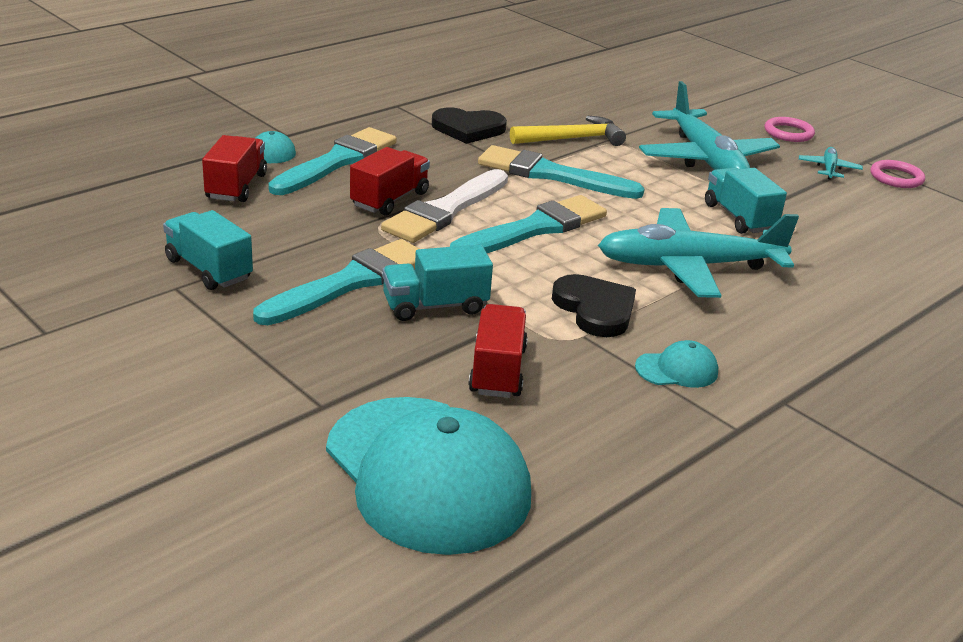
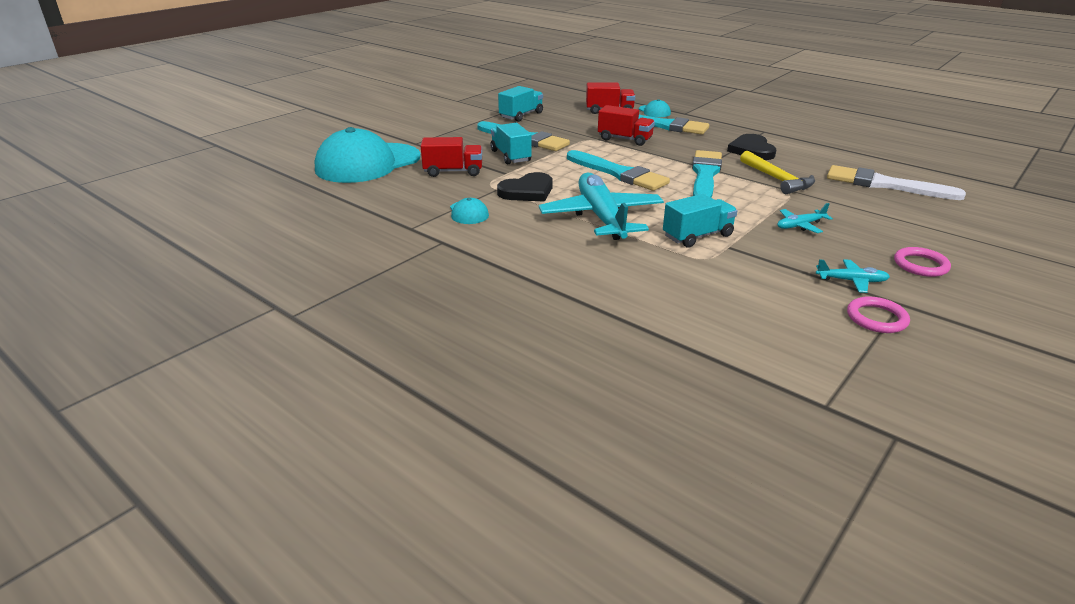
camera: 85 degrees right, 0 degrees up
white brush [381,169,508,243] -> white brush moved to [827,165,966,200]
turquoise plane [639,81,780,170] -> turquoise plane [777,203,833,233], size x0.43

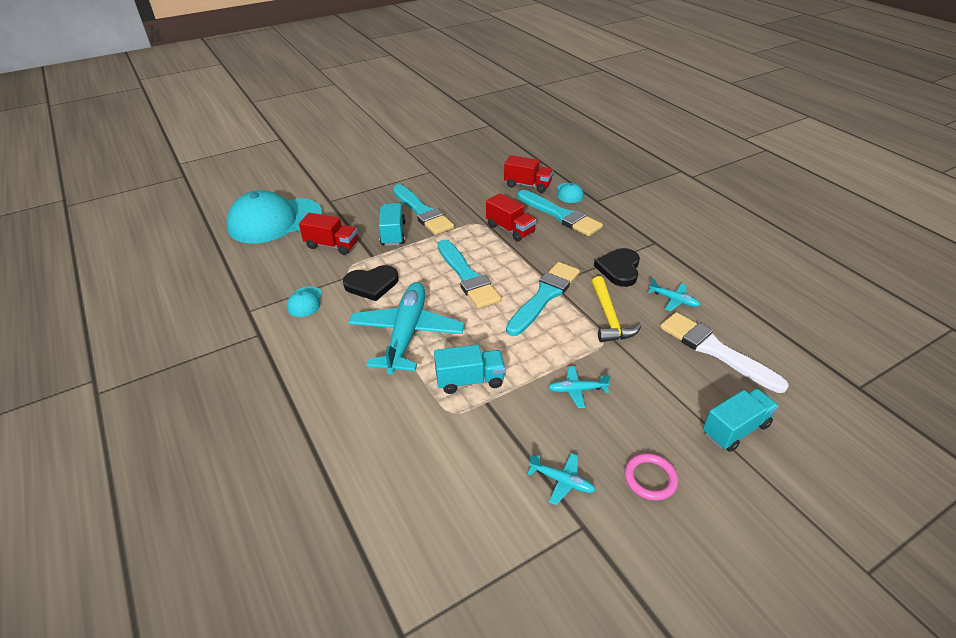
camera: 20 degrees right, 10 degrees up
turquoise truck [498,86,543,122] -> turquoise truck moved to [703,388,779,452]
pink ring [847,296,910,333] -> none
none -> turquoise plane [648,279,700,311]

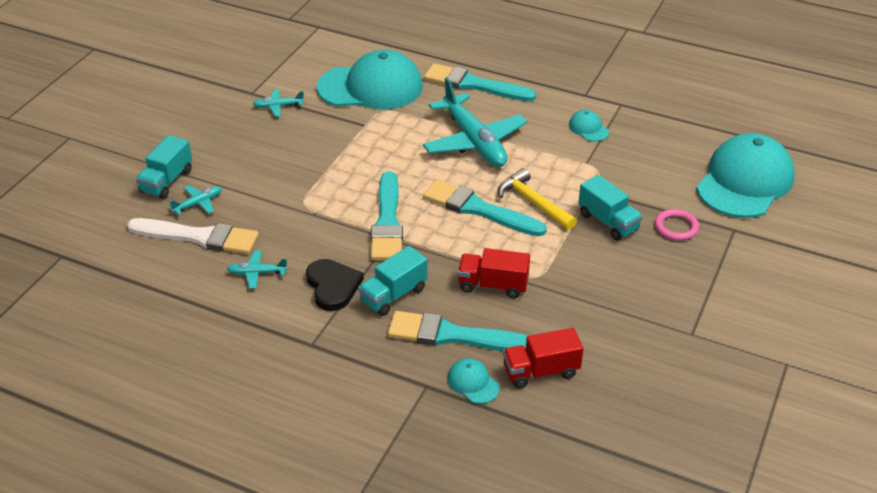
camera: 145 degrees right, 0 degrees up
red truck [299,213,358,255] -> none
black heart [343,265,398,301] -> none
turquoise brush [393,184,454,235] -> turquoise brush moved to [424,63,536,101]
turquoise truck [434,345,506,394] -> turquoise truck moved to [358,246,428,316]
turquoise plane [548,366,611,408] -> turquoise plane moved to [169,185,222,215]
yellow hammer [592,276,641,342] -> yellow hammer moved to [498,168,577,230]
pink ring [624,453,678,501] -> pink ring moved to [655,209,699,240]
none -> turquoise cap [317,50,423,110]

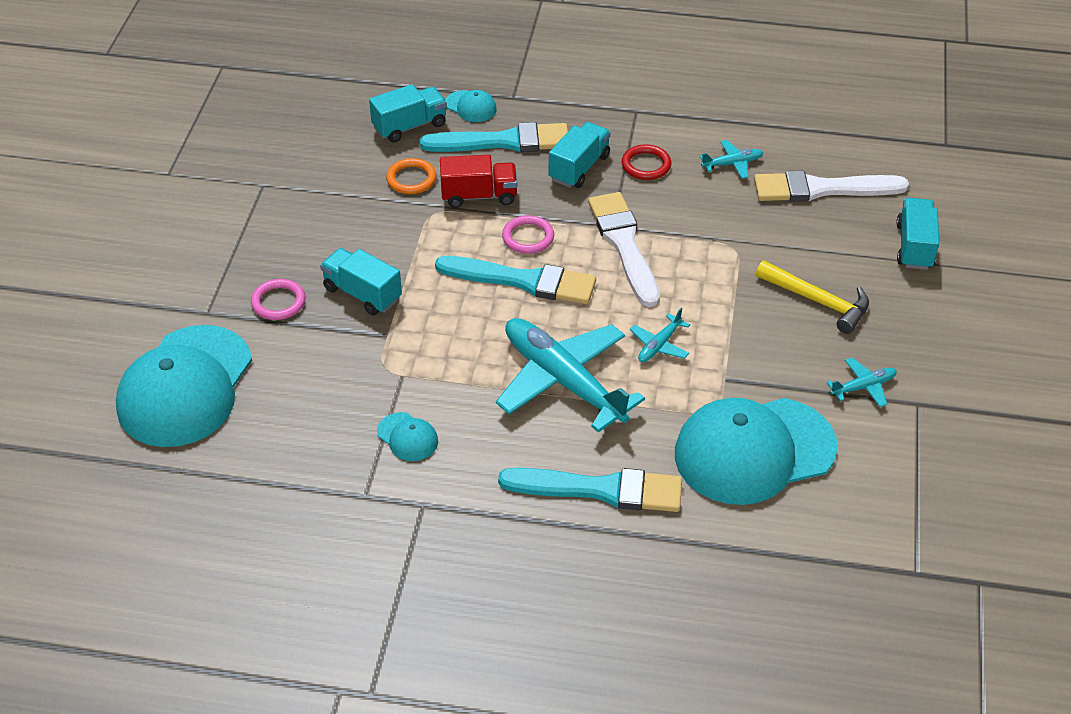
camera: 165 degrees right, 5 degrees up
turquoise plane [169,185,222,215] -> turquoise plane moved to [630,308,690,362]
black heart [306,259,364,311] -> red ring [622,144,671,180]
turquoise brush [371,171,403,260] -> white brush [588,192,660,307]
yellow hammer [498,168,577,230] -> yellow hammer moved to [756,261,869,334]
red truck [503,328,583,388] -> turquoise truck [369,84,447,143]
none -> orange ring [386,158,437,194]
none -> pink ring [502,215,554,254]

